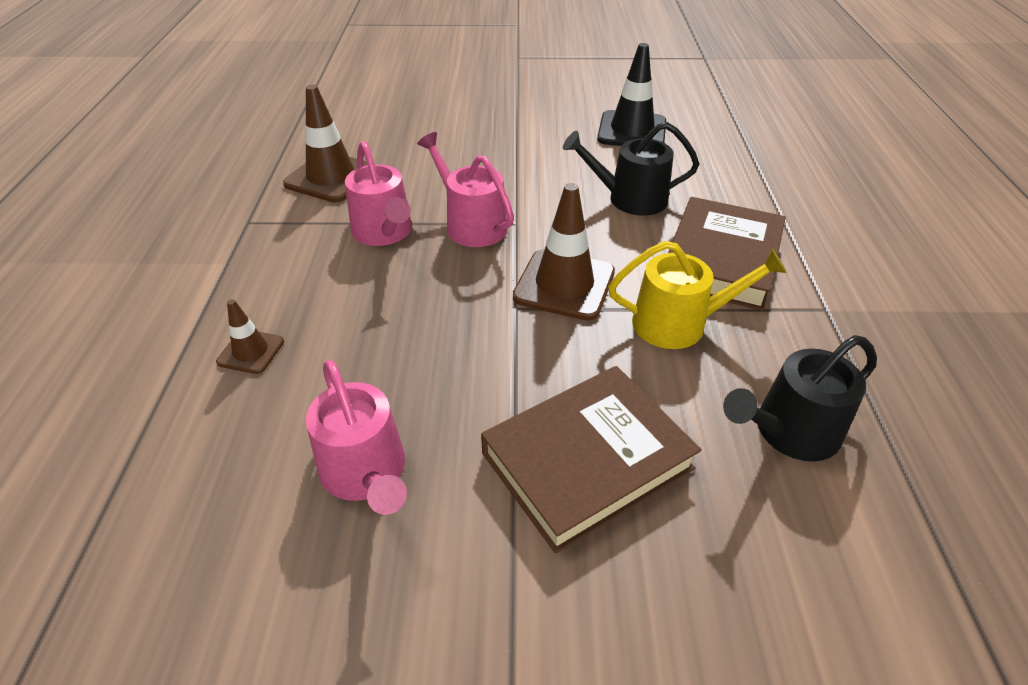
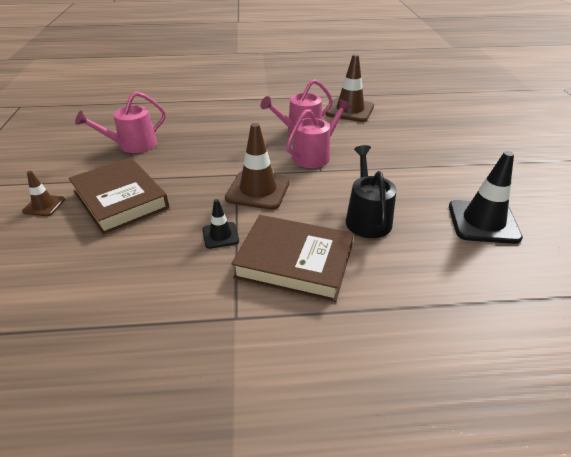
camera: 85 degrees right, 5 degrees down
brown traffic cone [216,299,284,374] -> brown traffic cone moved to [22,171,65,216]
yellow watering can [608,241,787,349] -> black traffic cone [203,199,239,249]
black watering can [723,335,877,462] -> none

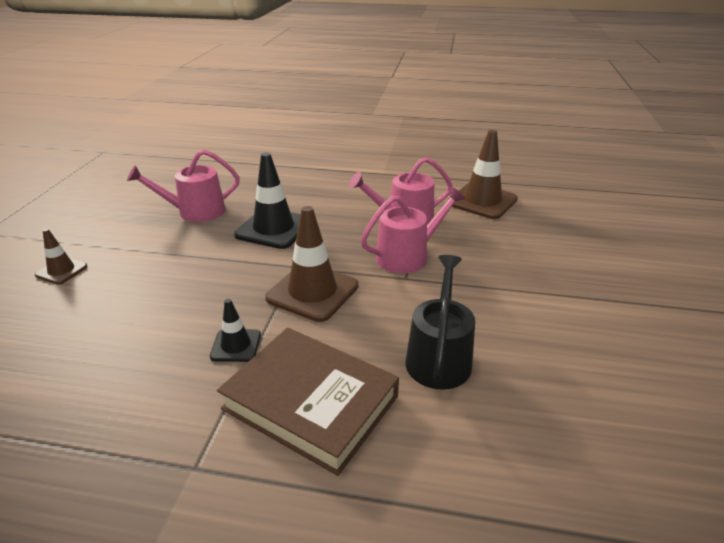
camera: 15 degrees right, 5 degrees down
brown book [69,157,169,234] -> none
black traffic cone [449,151,523,244] -> black traffic cone moved to [234,152,301,249]

